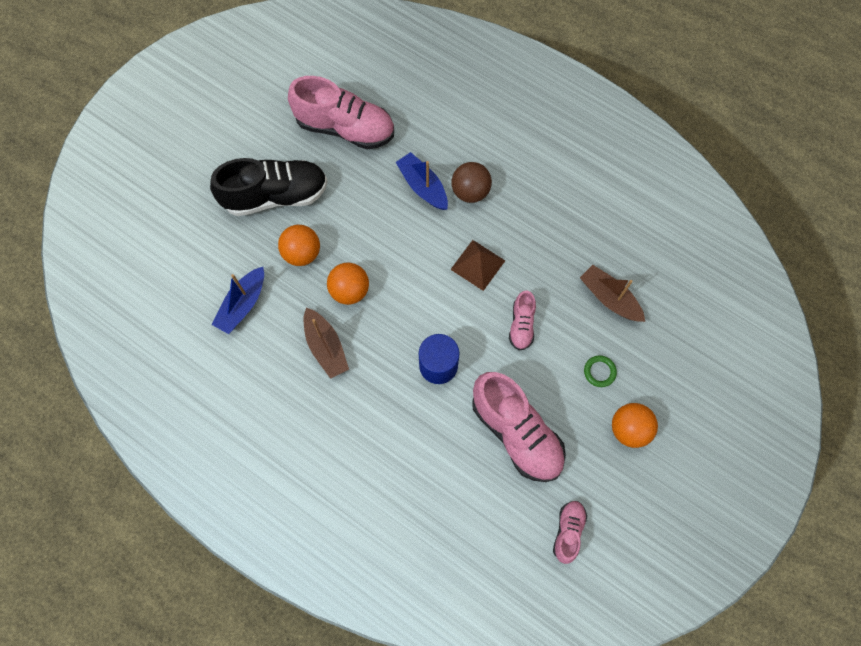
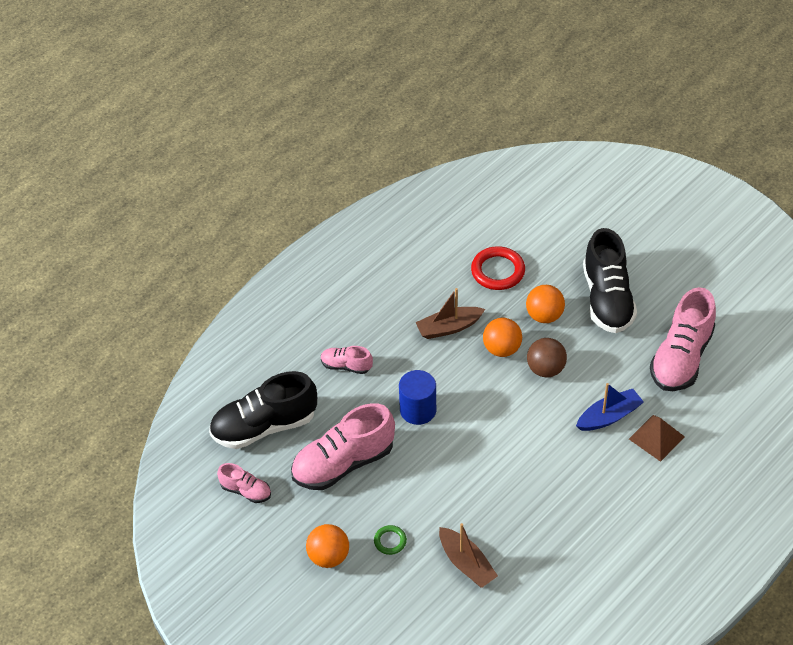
camera: 100 degrees right, 20 degrees down
blue boat [212,267,264,334] -> red ring [471,246,525,290]
brown pyramid [450,240,505,291] -> brown pyramid moved to [629,415,685,462]
brown ball [452,162,492,203] -> brown ball moved to [527,338,567,377]
pink shoe [509,291,536,351] -> pink shoe moved to [321,346,373,374]
brown boat [580,265,645,322] -> brown boat turned 90 degrees clockwise [439,523,498,588]
none -> black shoe [209,371,317,449]

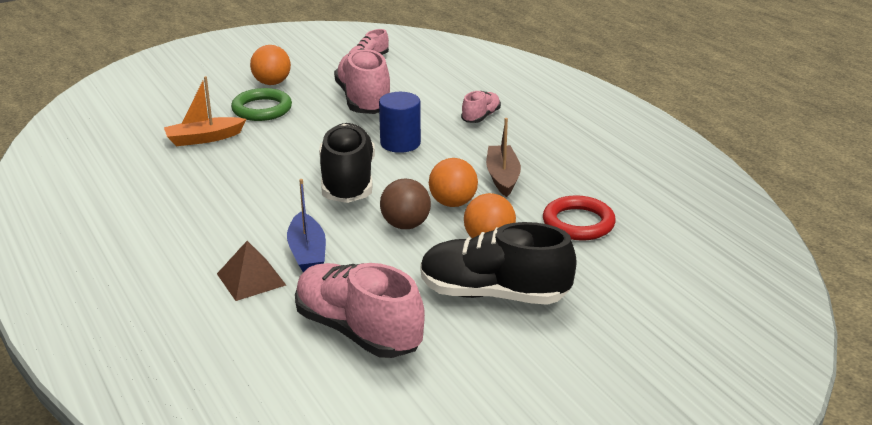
camera: 105 degrees right, 20 degrees down
black shoe [209,371,317,449] -> black shoe moved to [319,123,375,203]
green ring [374,525,407,555] -> green ring [231,88,292,121], size x1.87
brown boat [439,523,498,588] -> orange boat [164,76,246,146]

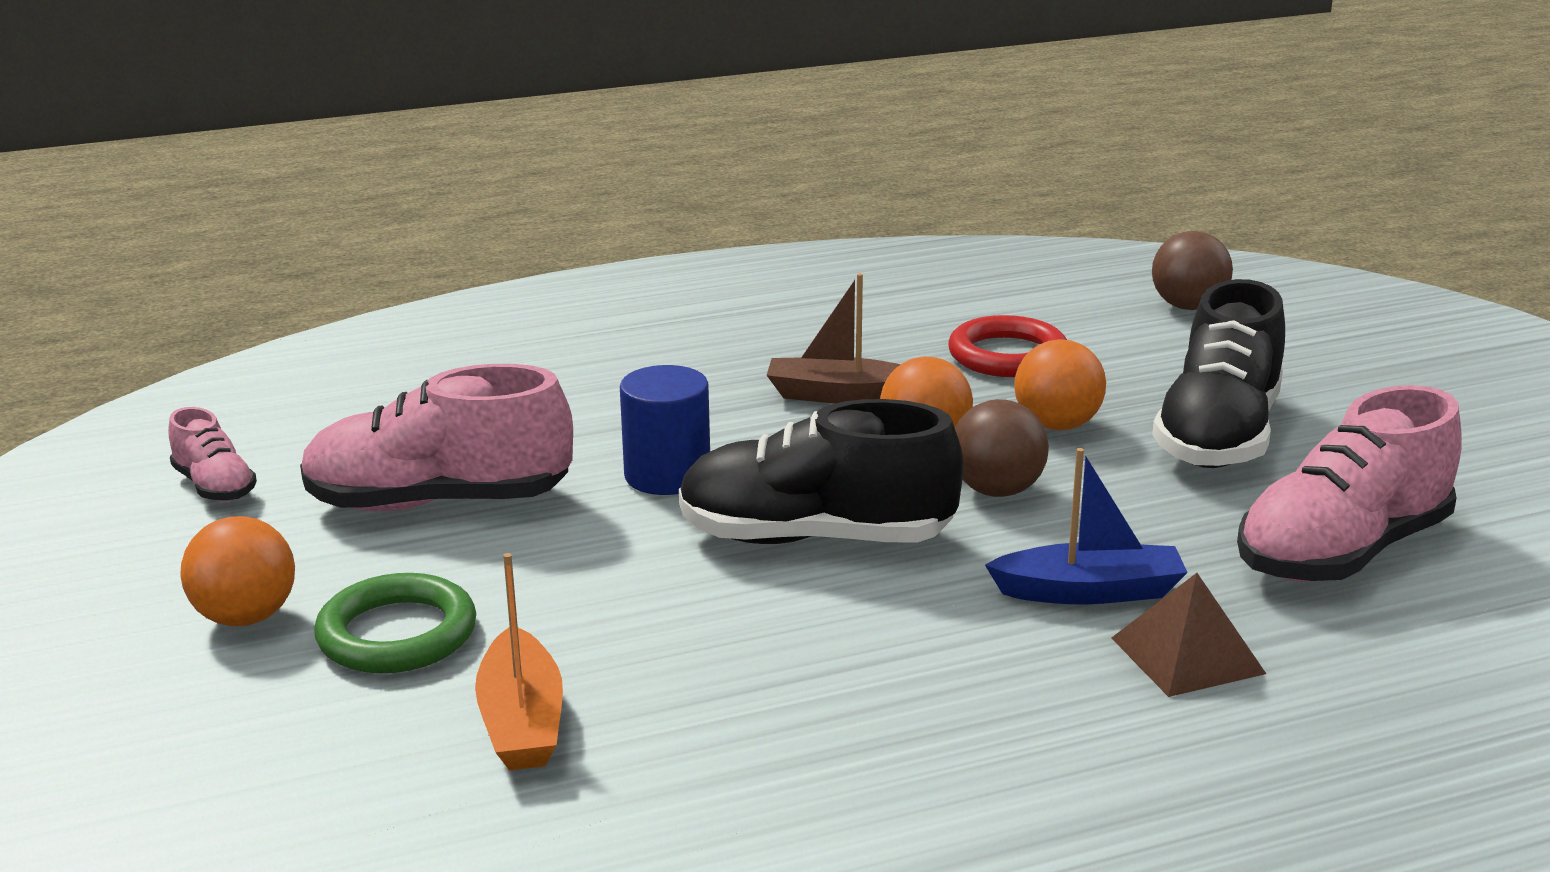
camera: 80 degrees left, 5 degrees down
pink shoe [461,91,501,123] -> none
none -> brown ball [1152,231,1233,310]

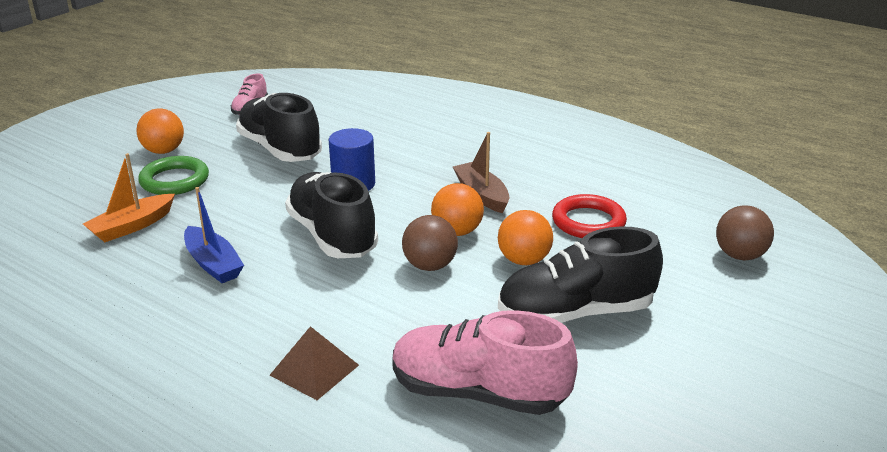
camera: 55 degrees right, 5 degrees up
pink shoe [300,364,573,511] -> black shoe [236,93,322,162]
blue boat [985,448,1188,605] -> blue boat moved to [184,187,244,283]

